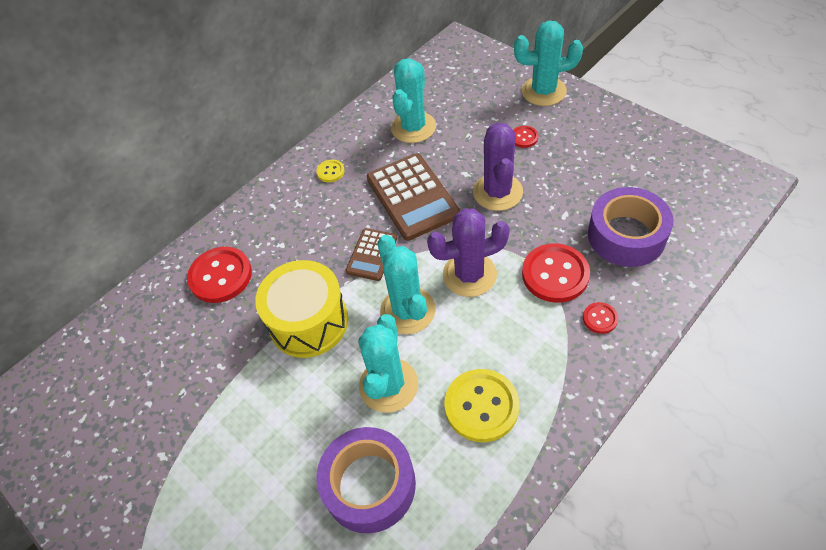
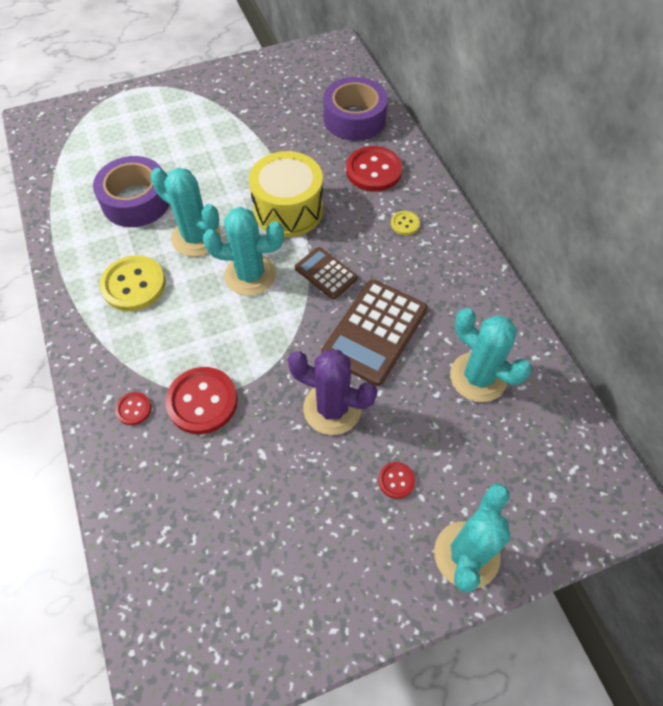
camera: 110 degrees right, 5 degrees up
yellow button [316,160,345,182] -> yellow button moved to [391,211,420,235]
brown calculator [367,153,460,240] -> brown calculator turned 60 degrees counterclockwise [321,279,428,386]
purple cactus [427,208,510,297] -> none
purple tape [588,187,674,267] -> purple tape moved to [323,77,388,141]

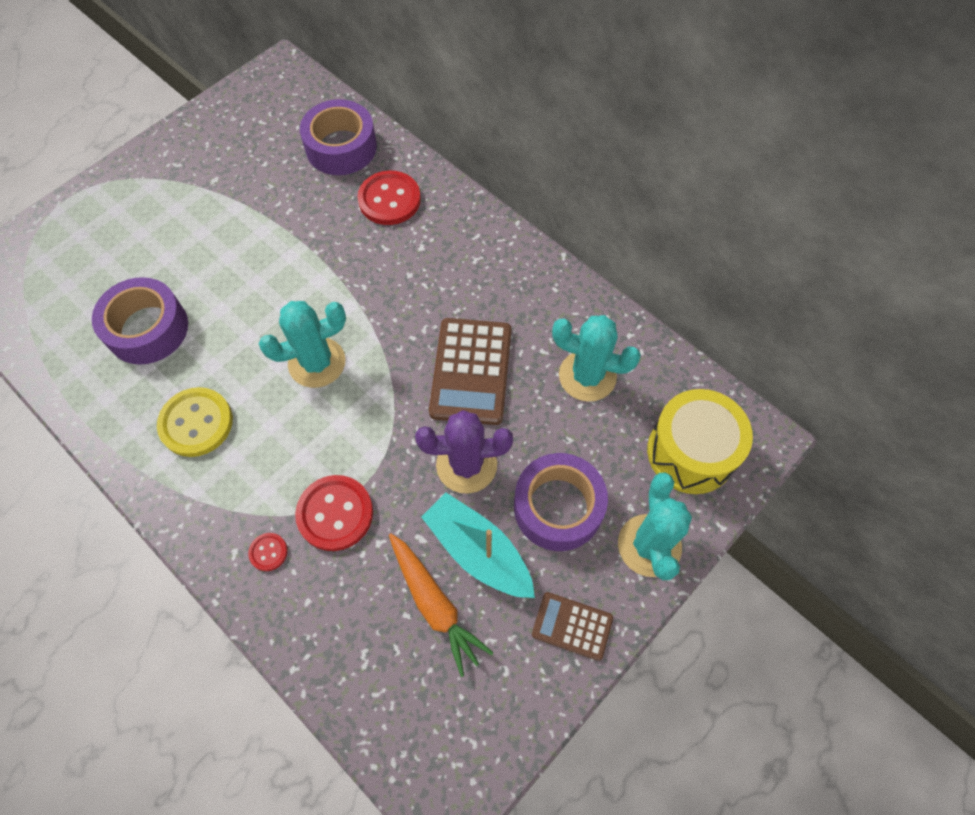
camera: 25 degrees left, 5 degrees up
turquoise cactus [150,168,221,257] -> none
yellow drum [249,151,323,237] -> yellow drum moved to [647,389,753,494]
brown calculator [295,247,358,299] -> brown calculator moved to [532,592,613,661]
red button [378,462,415,499] -> purple tape [514,453,608,551]
yellow button [391,211,420,235] -> none
none -> orange carrot [389,534,494,677]
none -> turquoise boat [421,492,535,598]

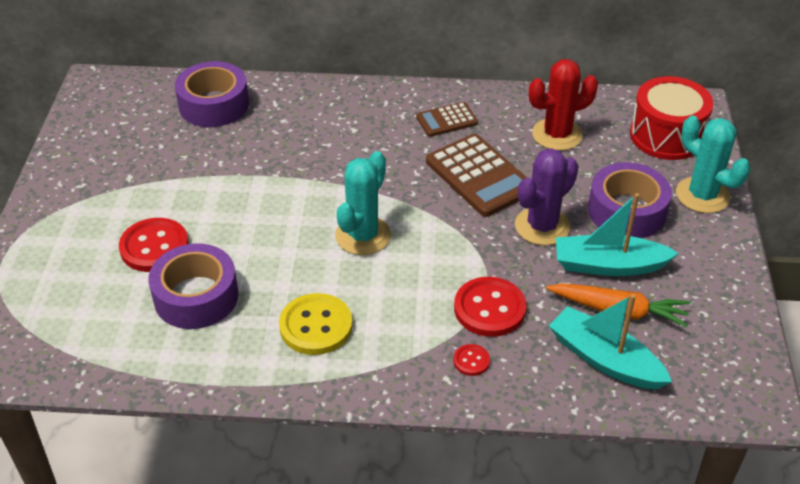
camera: 40 degrees left, 20 degrees down
red button [357,171,421,225] -> red button moved to [119,218,189,272]
brown calculator [532,592,613,661] -> brown calculator moved to [416,102,478,137]
turquoise cactus [552,315,641,402] -> red cactus [529,59,598,151]
yellow drum [647,389,753,494] -> red drum [630,76,713,160]
none -> turquoise boat [549,294,672,390]

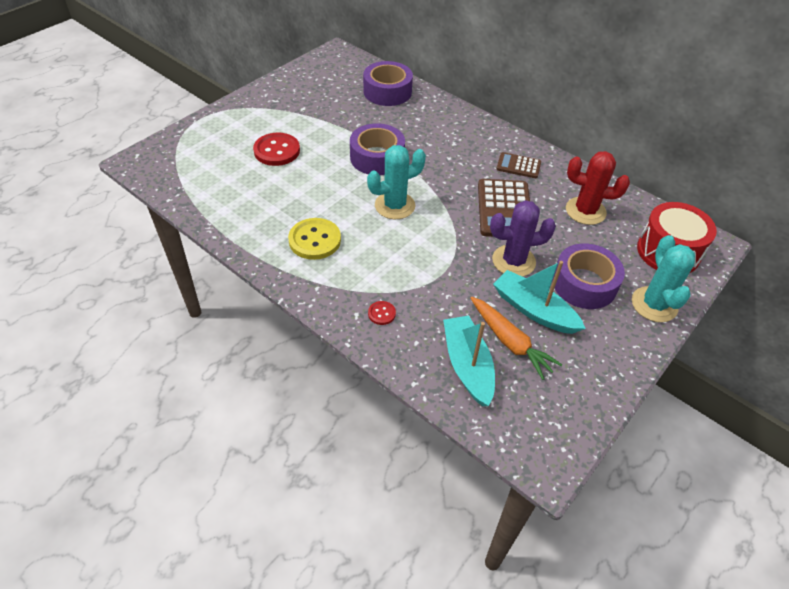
camera: 35 degrees right, 5 degrees up
purple tape [148,244,239,329] -> purple tape moved to [350,123,405,175]
red button [454,277,527,337] -> none

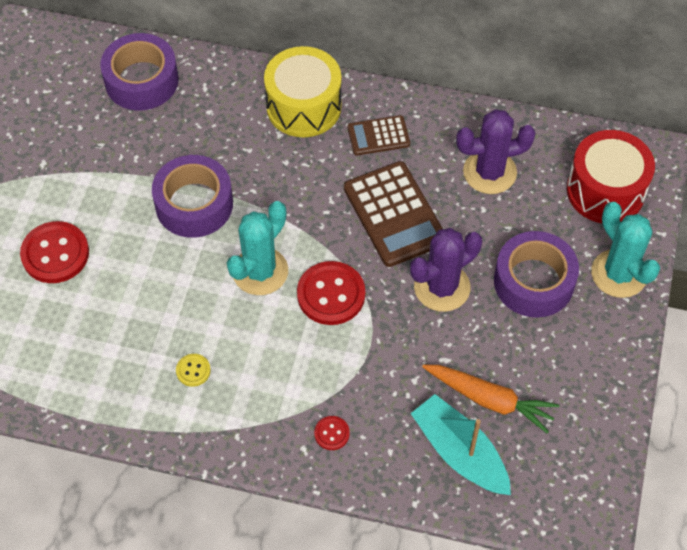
camera: 25 degrees left, 10 degrees up
yellow button [288,218,341,260] -> yellow button [176,354,211,387], size x0.49
turquoise boat [493,261,586,334] -> none
red cactus [566,151,630,225] -> purple cactus [456,109,536,194]
none -> yellow drum [264,46,342,137]
none -> red button [297,261,365,325]

